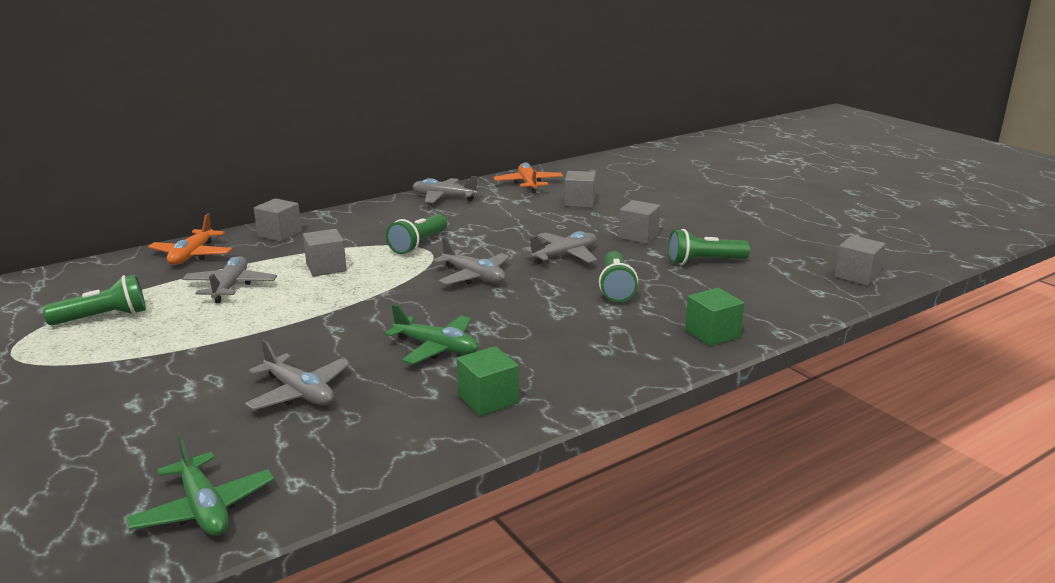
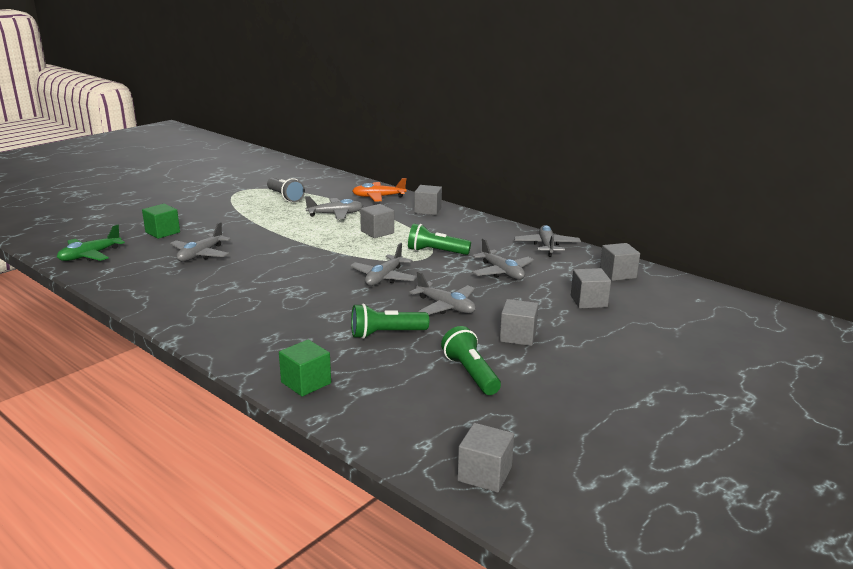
camera: 75 degrees right, 0 degrees up
green flashlight [43,274,146,326] -> grey flashlight [267,178,305,202]
green plane [385,304,479,364] -> none
green cube [457,346,519,416] -> green cube moved to [142,204,180,239]
orange plane [493,162,563,193] -> grey cube [600,243,640,281]
none -> grey plane [472,238,534,280]

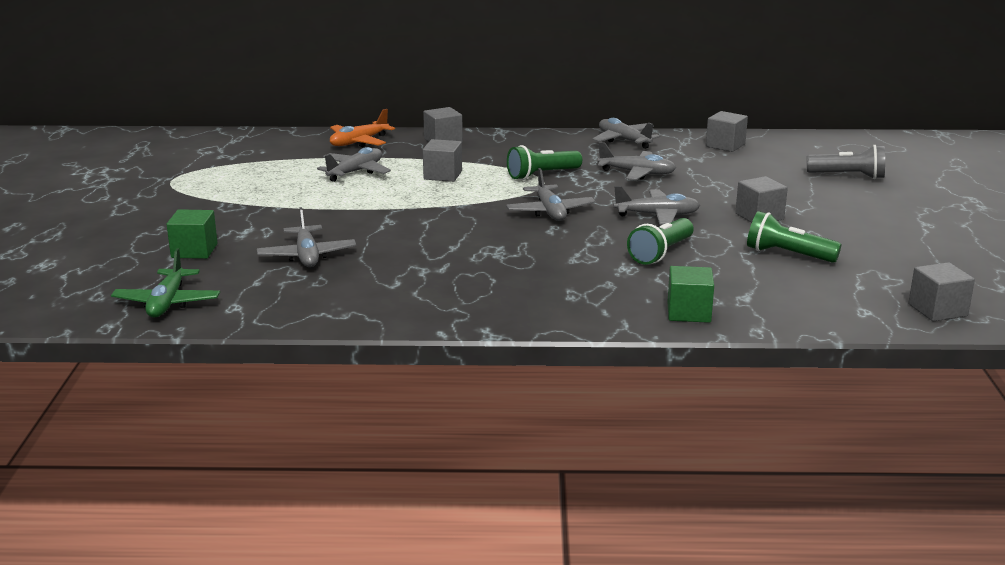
camera: 40 degrees left, 0 degrees up
grey flashlight [267,178,305,202] -> grey flashlight moved to [807,145,885,179]
grey cube [571,268,611,308] -> none

